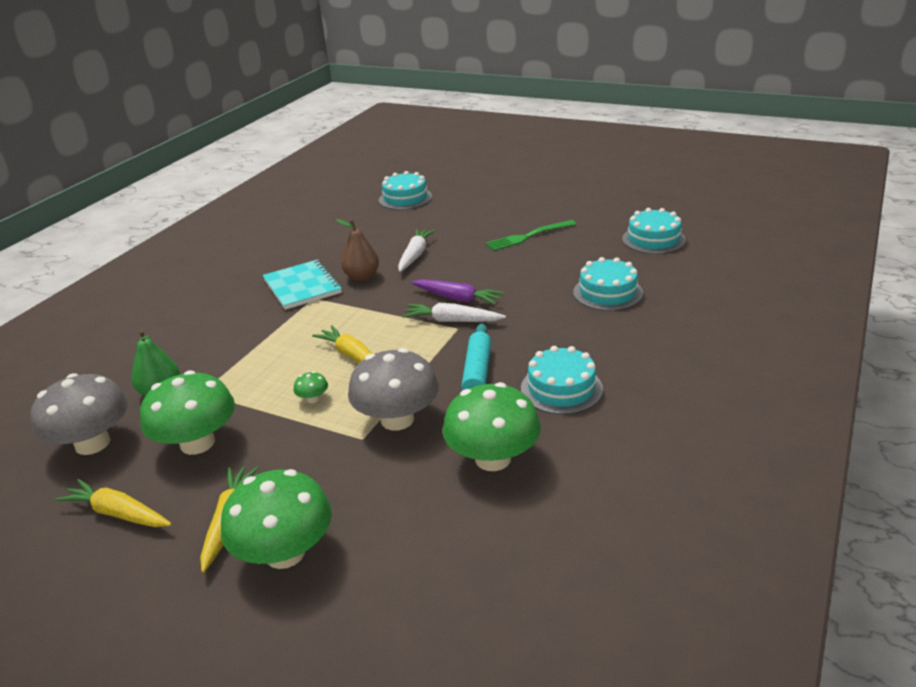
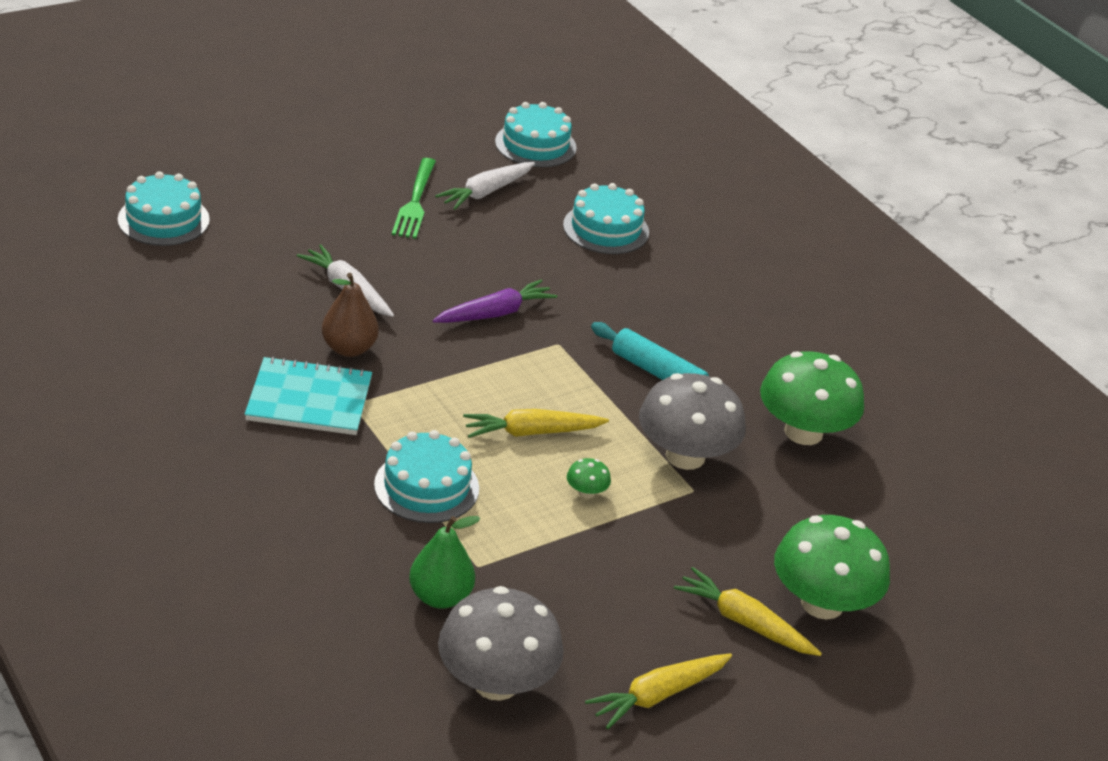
camera: 65 degrees left, 5 degrees up
green mushroom [140,370,235,455] -> none
white carrot [402,303,506,322] -> white carrot moved to [435,162,535,210]
turquoise cake [521,346,603,415] -> turquoise cake moved to [374,430,479,523]

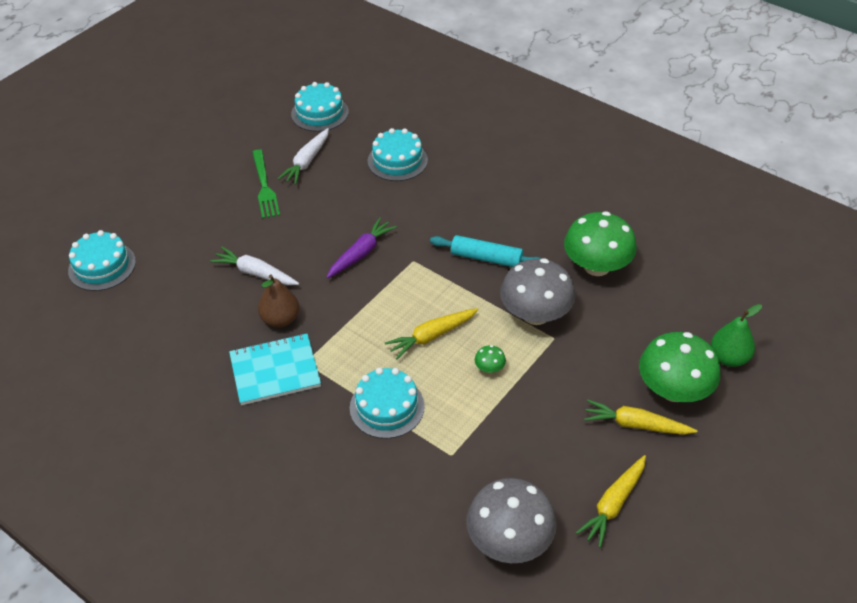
camera: 15 degrees left, 10 degrees up
green pear [409,516,480,609] -> green pear moved to [711,304,762,367]

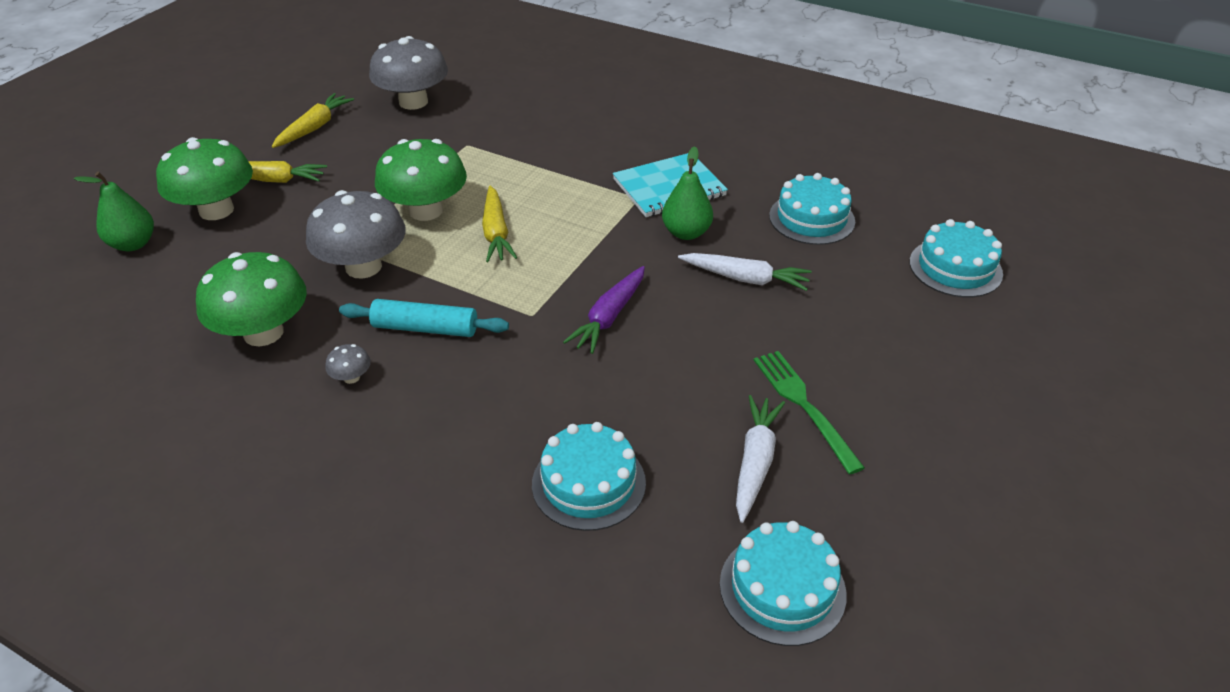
camera: 170 degrees right, 5 degrees down
brown pear [258,275,299,328] -> green pear [662,146,713,240]
turquoise cake [350,368,425,439] -> turquoise cake moved to [769,173,855,245]
yellow carrot [385,308,478,359] -> yellow carrot turned 120 degrees clockwise [482,186,517,262]
green mushroom [475,345,506,373] -> green mushroom [375,139,467,221], size x2.47
none -> grey mushroom [325,344,371,384]

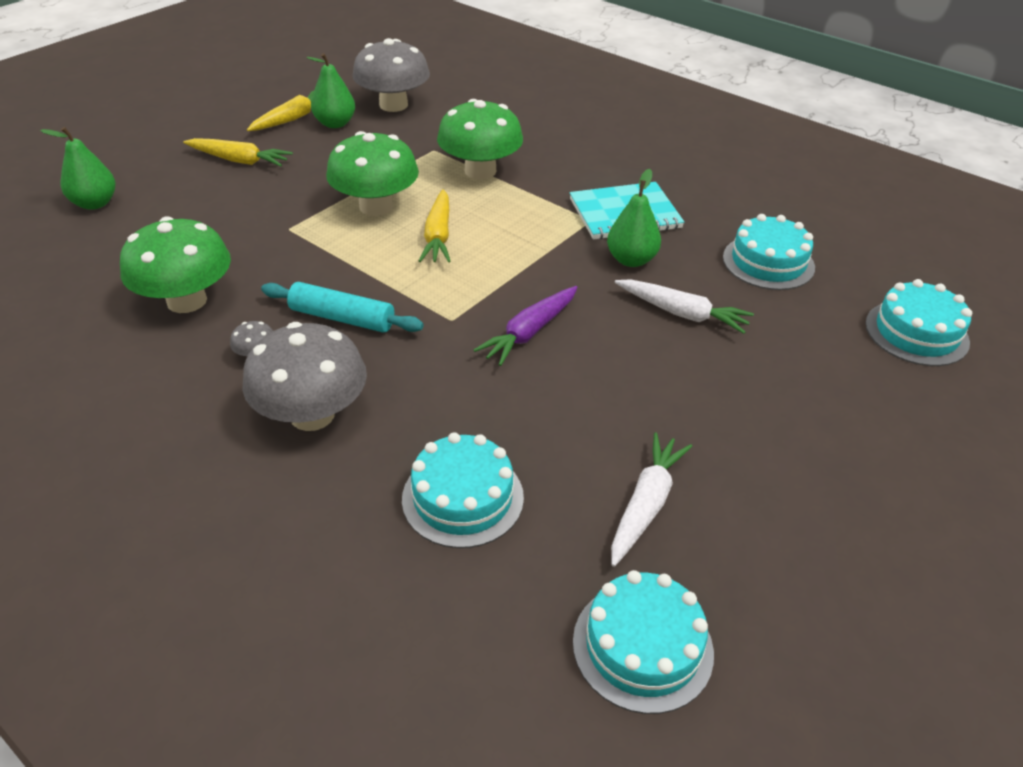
camera: 10 degrees right, 0 degrees up
green mushroom [156,137,253,220] -> green mushroom moved to [437,99,523,180]
grey mushroom [306,190,406,279] -> grey mushroom moved to [242,322,367,431]
green fork [754,351,865,474] -> none
none -> green pear [307,53,355,128]

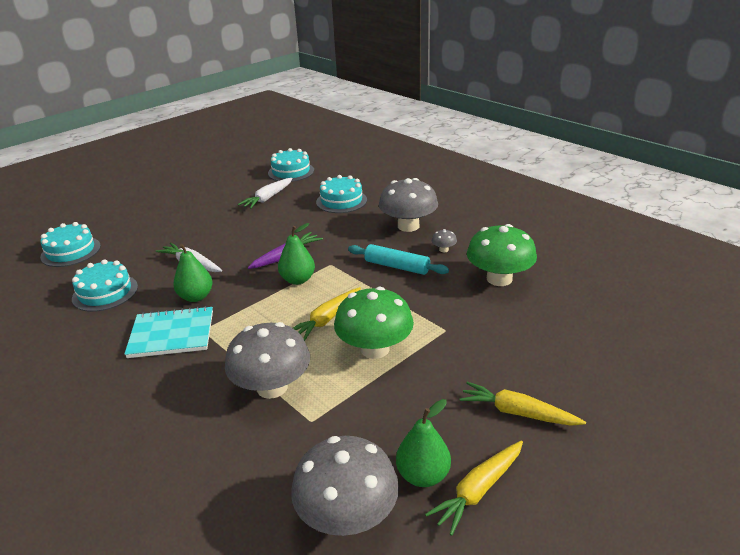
camera: 170 degrees left, 10 degrees down
green pear [40,127,116,210] -> green pear moved to [278,223,315,285]
yellow carrot [419,189,451,262] -> yellow carrot turned 150 degrees counterclockwise [293,287,361,341]
green mushroom [437,99,523,180] -> grey mushroom [225,322,310,399]

